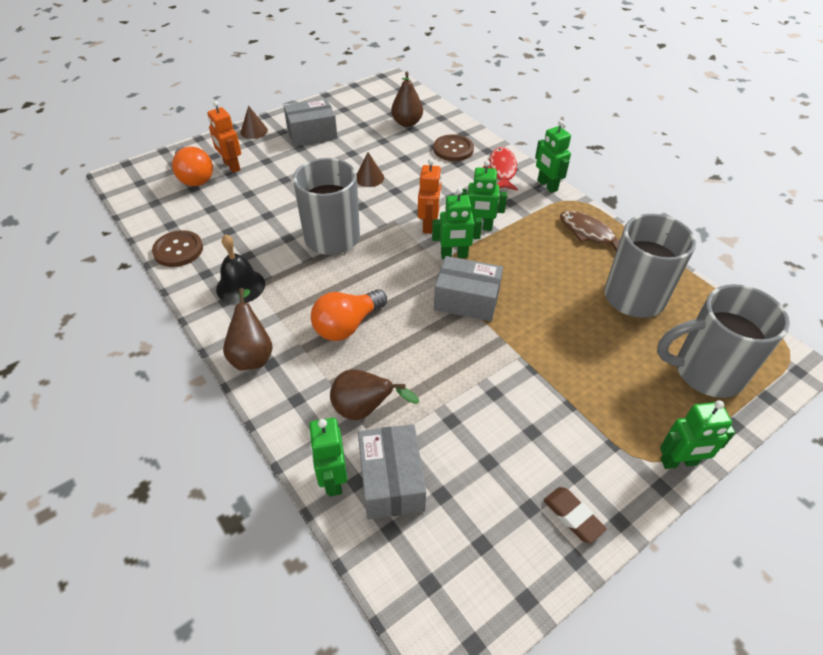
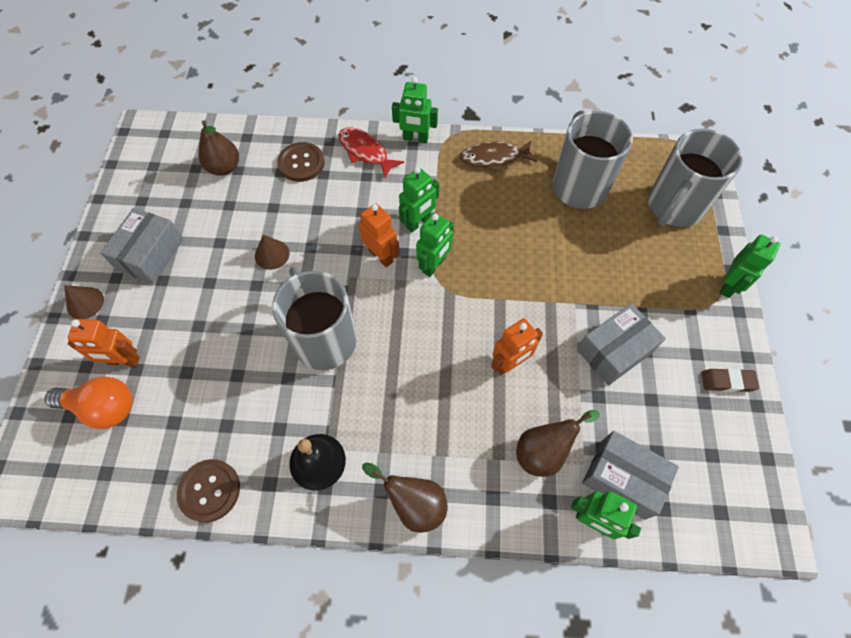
camera: 50 degrees left, 15 degrees up
orange light bulb [311,289,387,341] -> none
grey box [434,256,503,321] -> grey box moved to [577,303,666,385]
none -> orange robot [491,318,543,375]

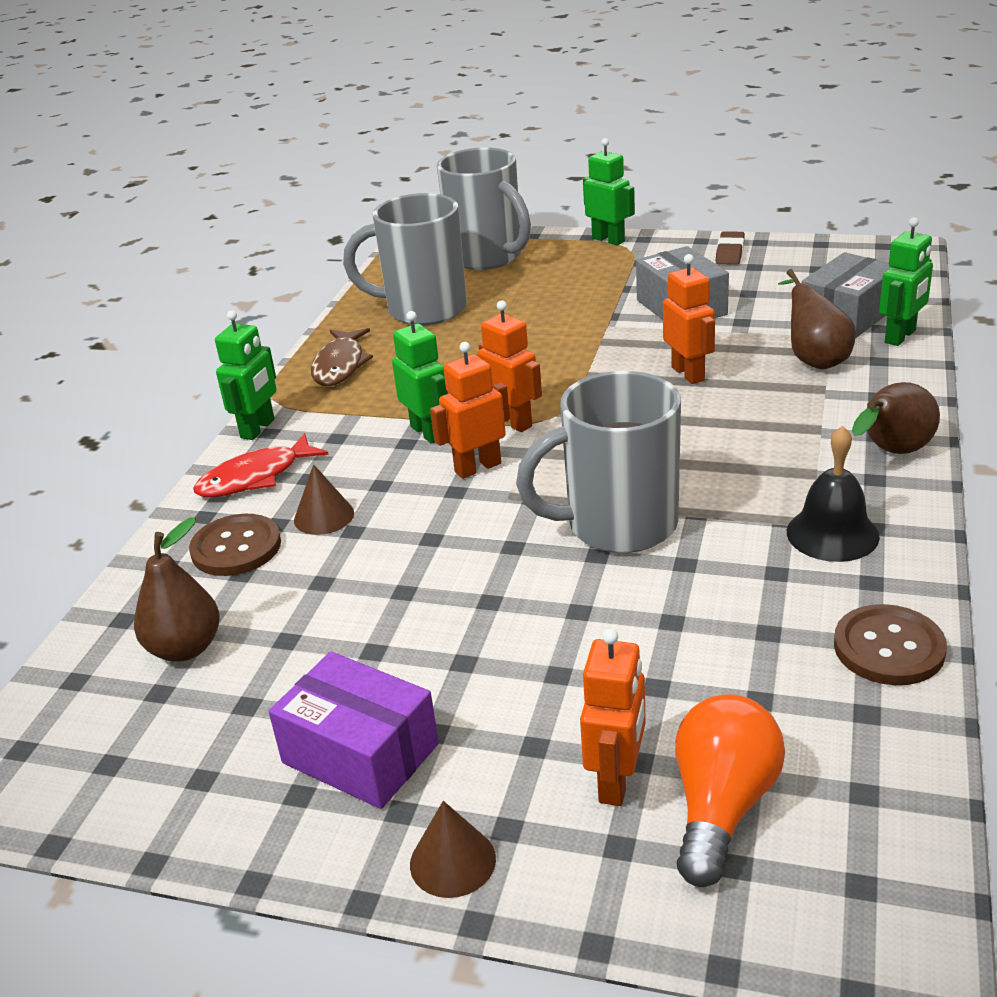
camera: 75 degrees left, 30 degrees down
grey box [100,208,183,284] -> purple box [269,652,439,809]
brown cone [255,235,290,270] -> brown cone moved to [294,464,354,535]
green robot [416,213,454,277] -> orange robot [477,300,542,432]

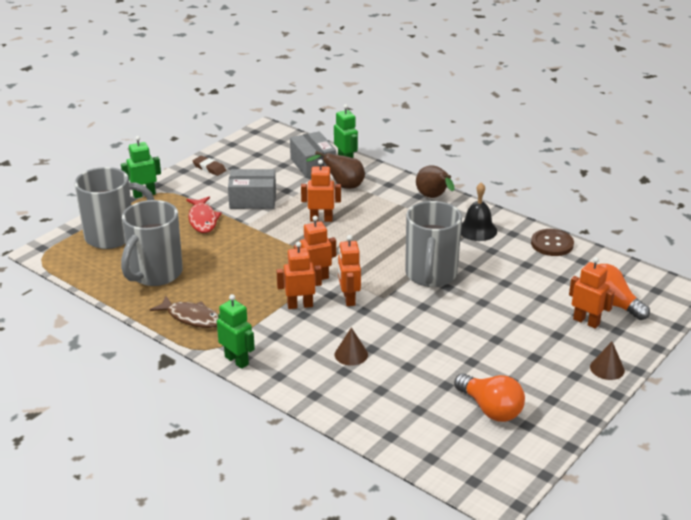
camera: 70 degrees left, 0 degrees up
brown pear [134,517,220,662] -> none
brown button [189,514,281,576] -> none
red fish [193,433,329,497] -> red fish moved to [186,196,222,233]
purple box [269,652,439,809] -> none
green robot [392,311,448,444] -> orange robot [276,241,322,309]
none -> orange light bulb [454,373,525,422]

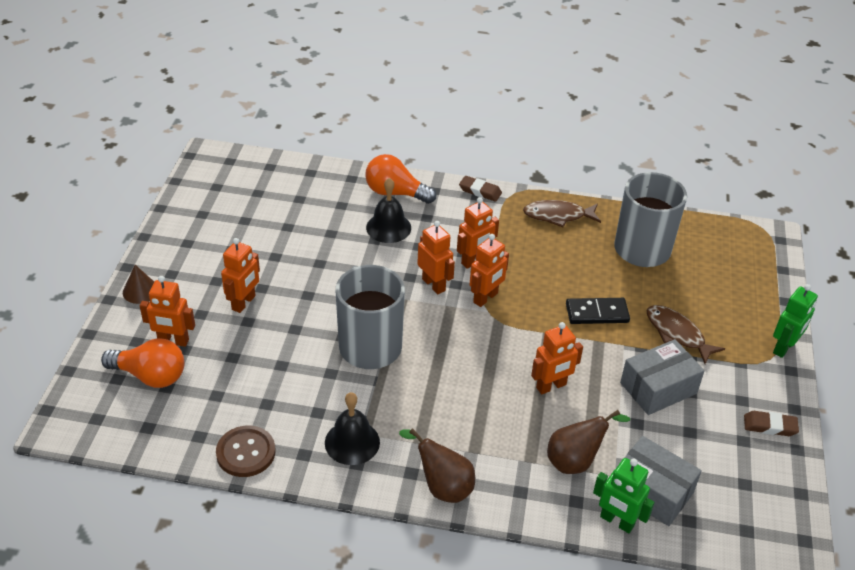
camera: 150 degrees right, 10 degrees up
grey mug [75,167,154,249] -> none
red fish [186,196,222,233] -> brown fish [647,305,725,364]
green robot [217,294,255,369] -> brown eraser [459,176,502,202]
brown cone [335,327,368,366] -> black bell [366,178,411,243]
orange light bulb [454,373,525,422] -> orange light bulb moved to [365,154,436,204]
none -> orange robot [221,238,260,313]
none -> black domino [566,298,630,324]

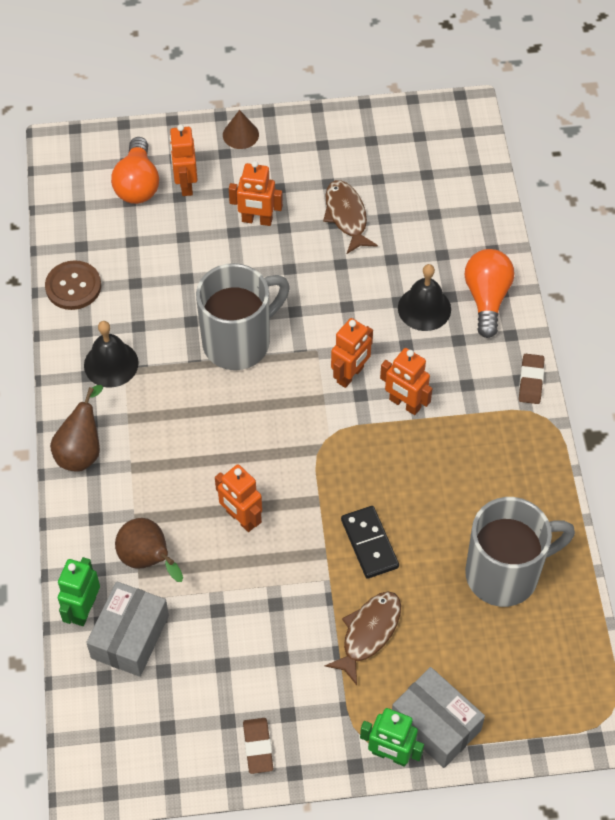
camera: 75 degrees right, 15 degrees up
orange robot [470,234,509,307] -> none
brown fish [523,200,601,227] -> brown fish moved to [323,180,378,254]
grey box [620,339,705,415] -> grey box moved to [392,667,485,768]

